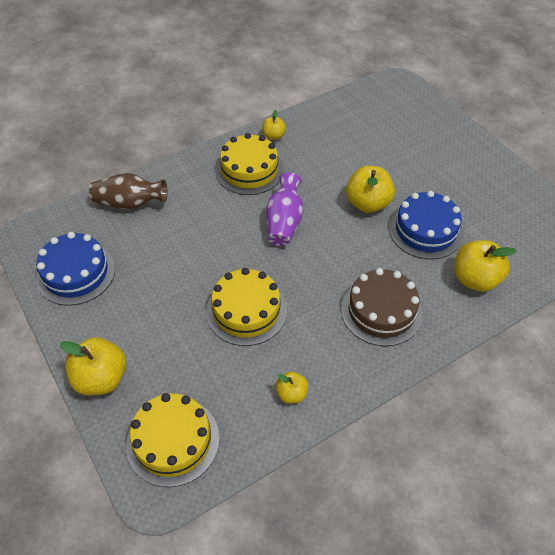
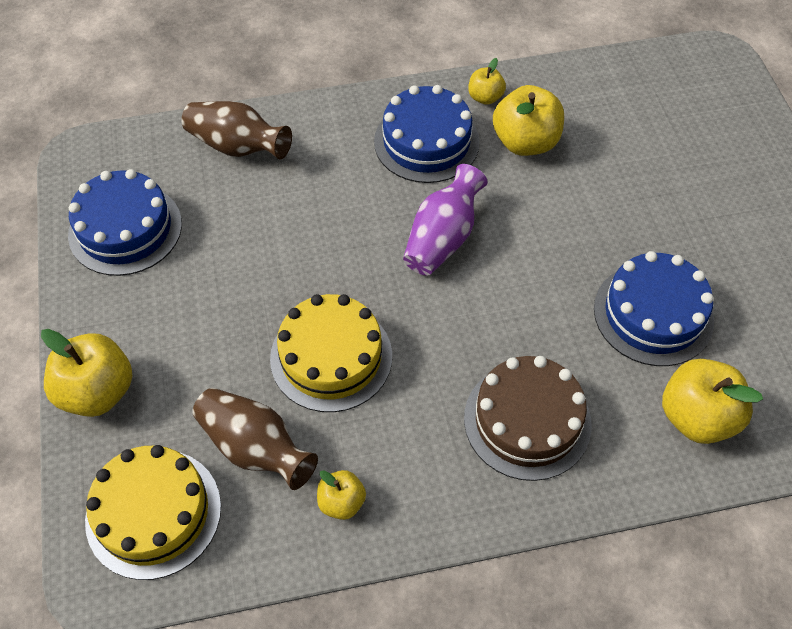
camera: 20 degrees right, 5 degrees up
yellow cake [216,133,284,195] -> blue cake [374,85,480,183]
yellow apple [346,166,395,213] -> yellow apple moved to [493,85,564,156]
none -> brown vase [192,388,318,490]

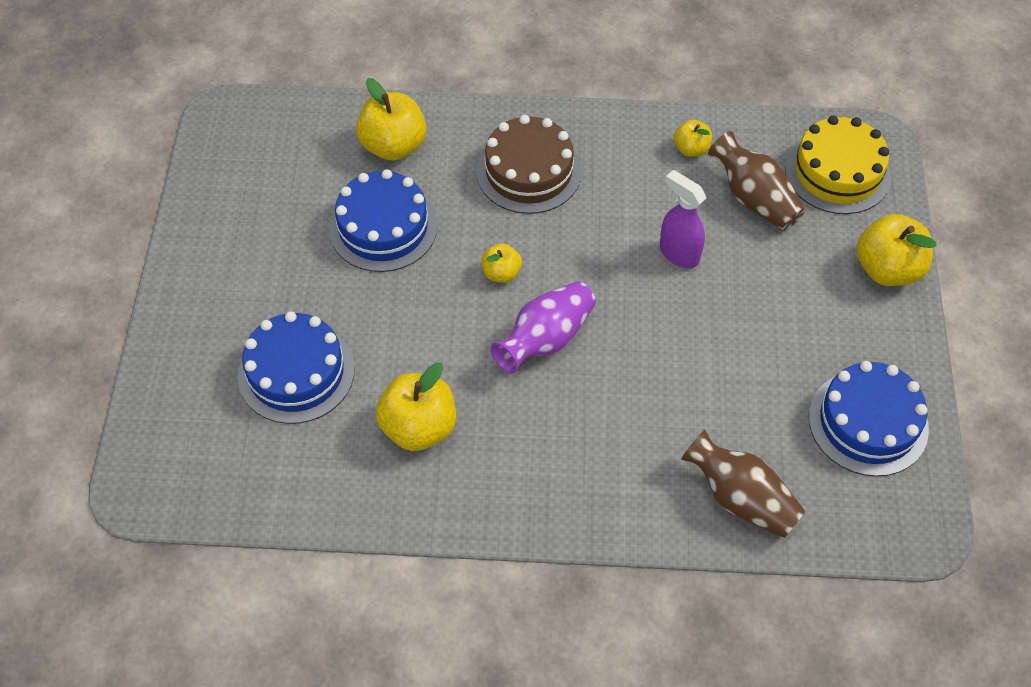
camera: 165 degrees left, 0 degrees up
yellow cake [270,294,392,412] -> purple spray bottle [660,170,707,268]
blue cake [374,85,480,183] -> blue cake moved to [238,311,355,424]
yellow apple [468,58,506,105] -> yellow apple moved to [482,243,522,283]

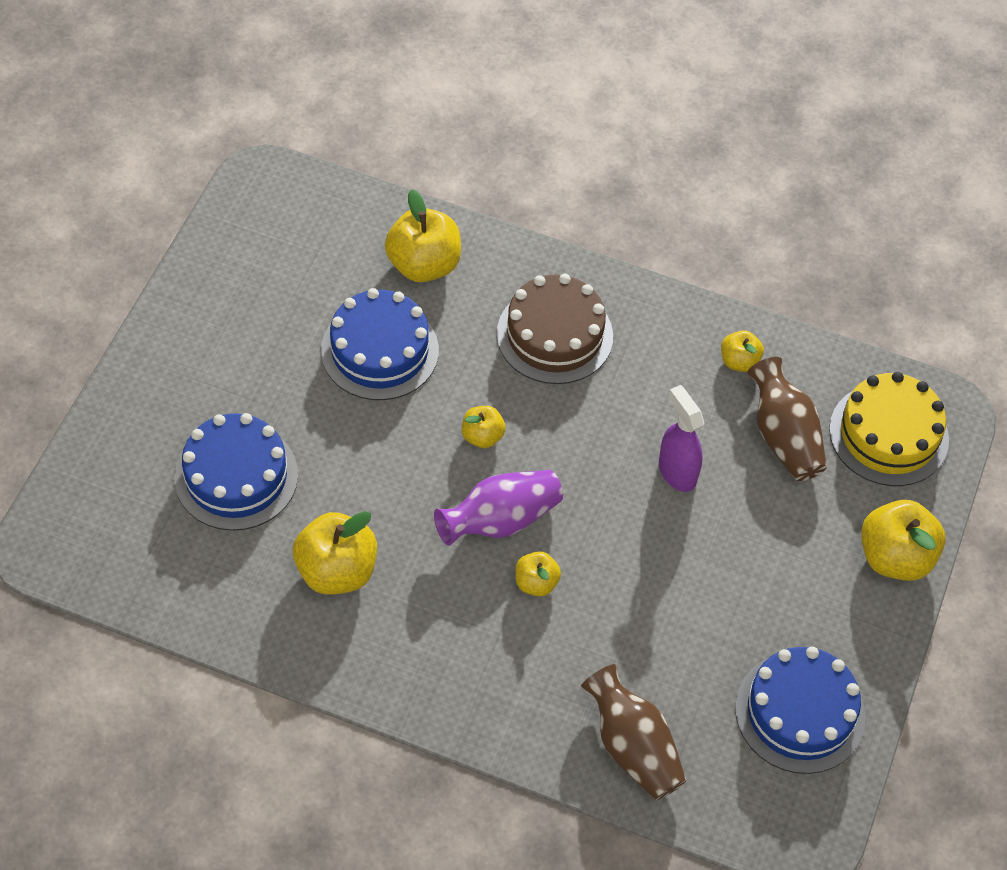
camera: 15 degrees right, 0 degrees up
none -> yellow apple [515,551,561,597]

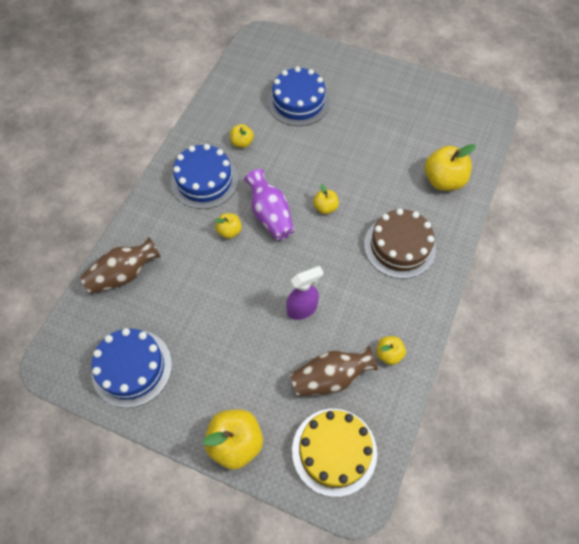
camera: 95 degrees right, 5 degrees up
yellow apple [293,511,377,595] -> yellow apple [230,124,254,148], size x0.55
blue cake [321,288,439,400] -> blue cake moved to [171,144,238,209]

